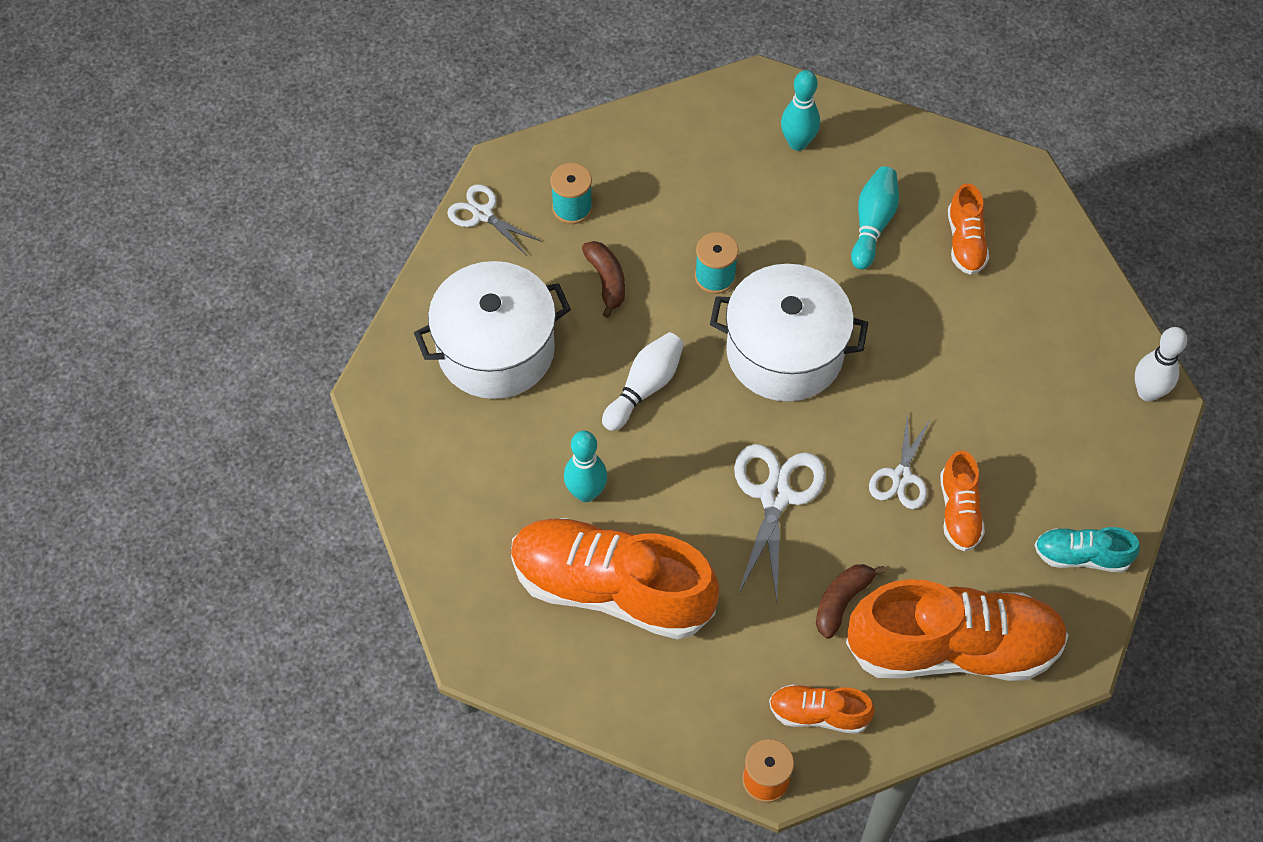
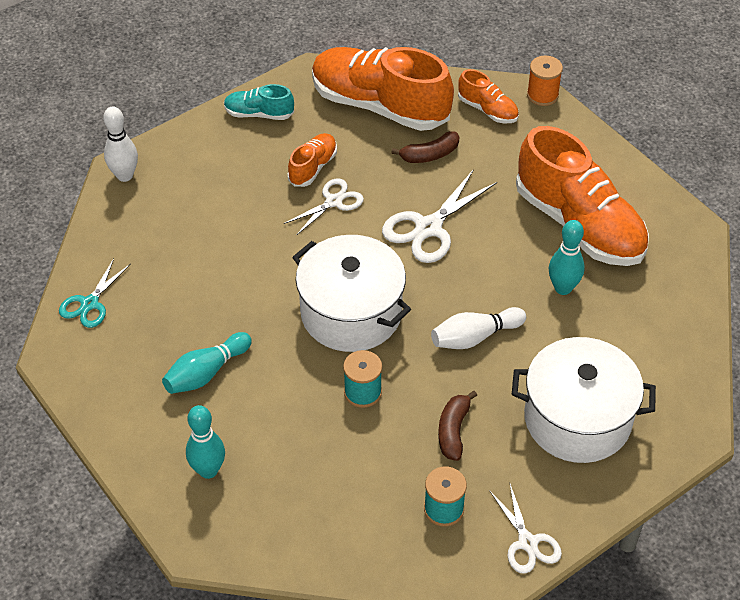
camera: 150 degrees left, 10 degrees down
orange shoe [948,183,989,275] -> none
turquoise shoe [1035,527,1140,573] -> turquoise shoe turned 150 degrees clockwise [224,84,294,120]
none -> turquoise scissors [59,258,131,328]

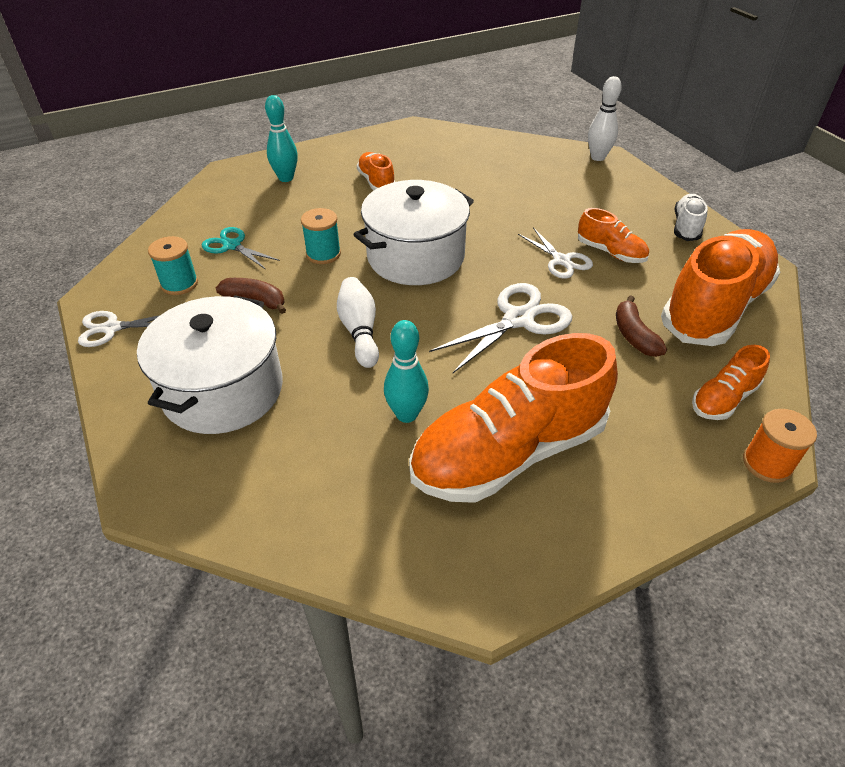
camera: 100 degrees right, 5 degrees down
turquoise scissors [59,258,131,328] -> turquoise scissors moved to [202,227,280,269]
turquoise bowling pin [162,332,252,394] -> orange shoe [357,152,395,191]
turquoise shoe [224,84,294,120] -> white shoe [674,194,708,241]
white scissors [382,169,497,263] -> white scissors turned 90 degrees clockwise [429,283,572,373]

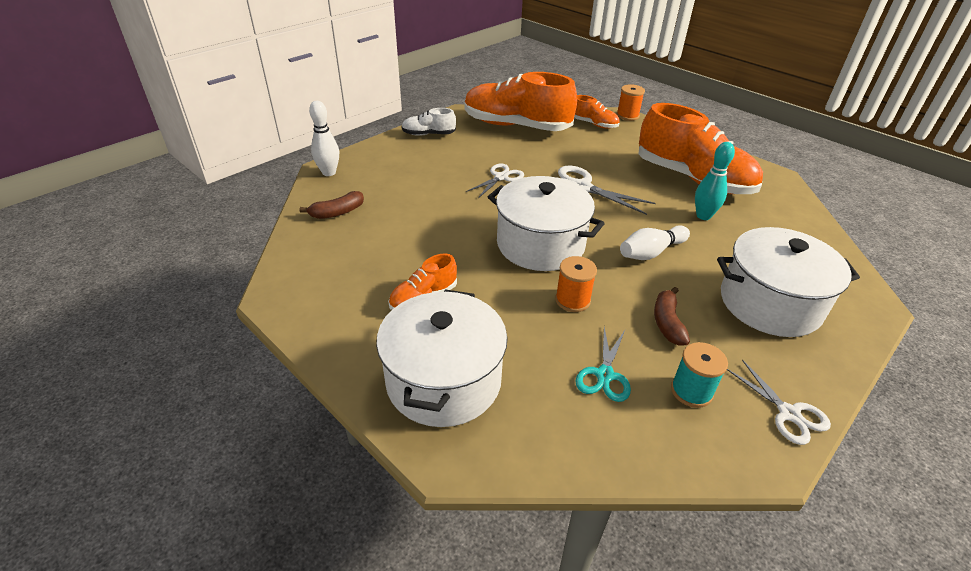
camera: 110 degrees left, 5 degrees down
turquoise bowling pin [265,95,298,182] -> white pot [376,290,508,427]
turquoise spool [301,208,341,264] -> orange spool [555,256,597,312]
orange shoe [578,208,649,263] -> none
brown banana [616,295,667,357] -> brown banana moved to [300,191,364,219]

